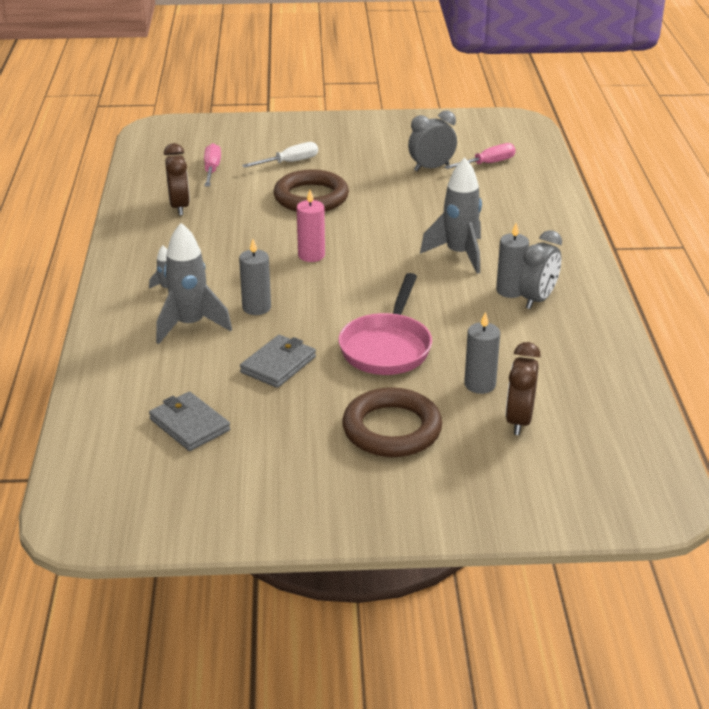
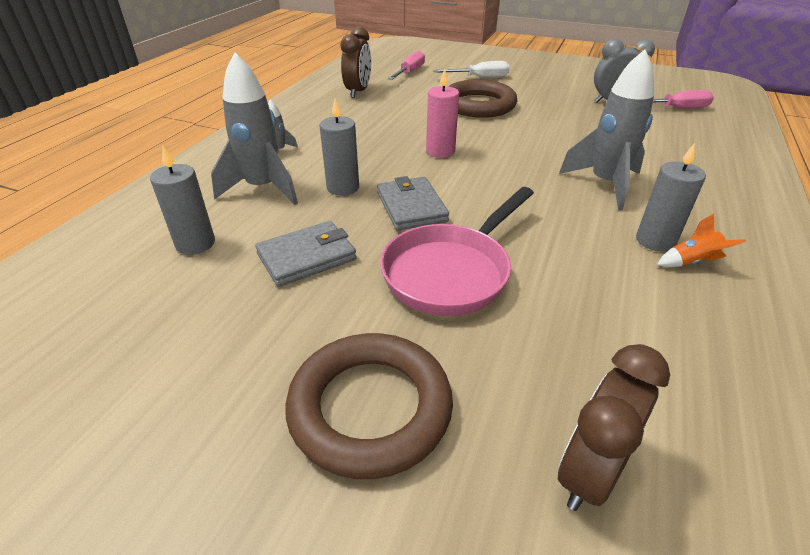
camera: 25 degrees right, 5 degrees up
grey wallet [149,391,230,451] -> grey wallet moved to [377,176,449,231]
grey candle [464,311,500,394] -> grey candle moved to [150,146,215,255]
grey clock [519,230,562,309] -> orange rocket [657,214,746,267]

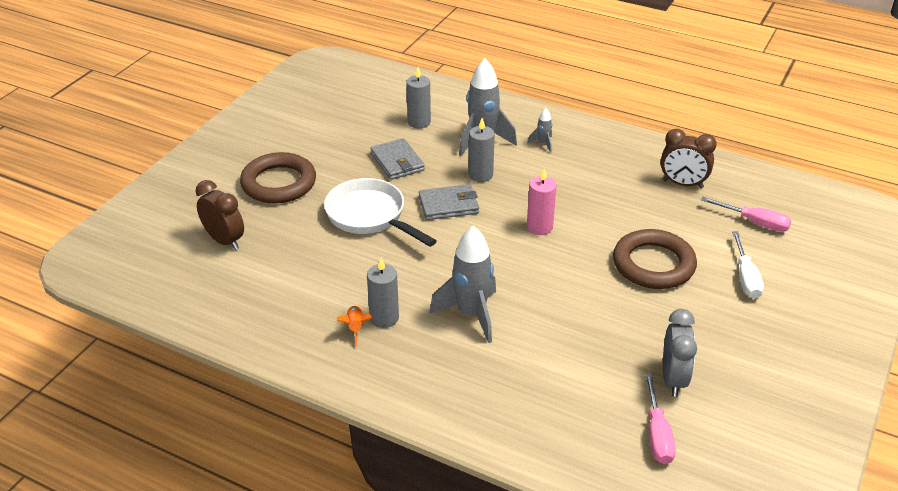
camera: 95 degrees right, 0 degrees up
pink pan [380,187,534,316] -> white pan [324,178,437,247]

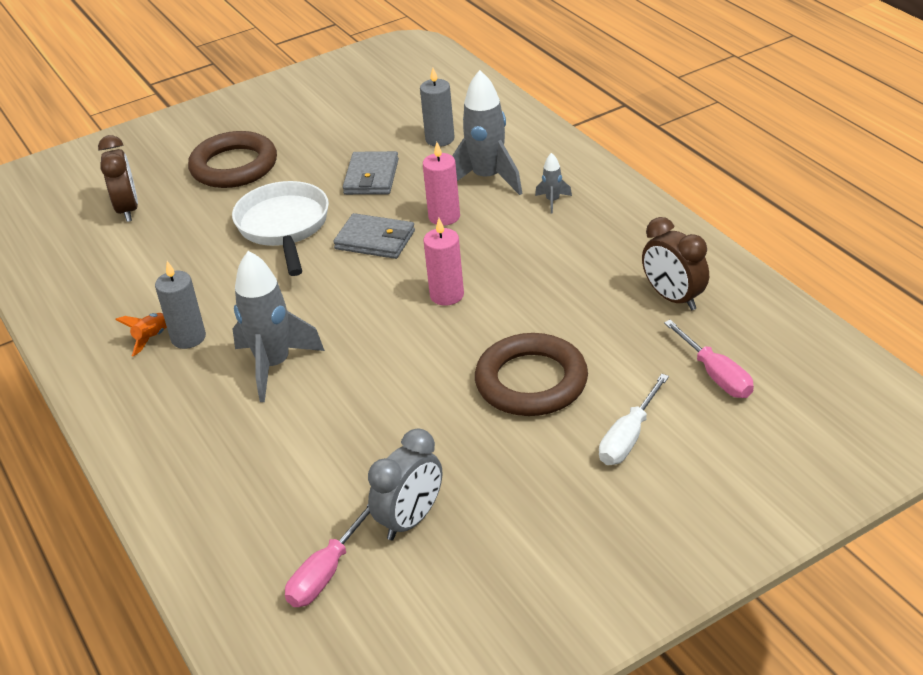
camera: 35 degrees right, 0 degrees up
grey candle [468,118,495,182] -> pink candle [423,142,460,226]

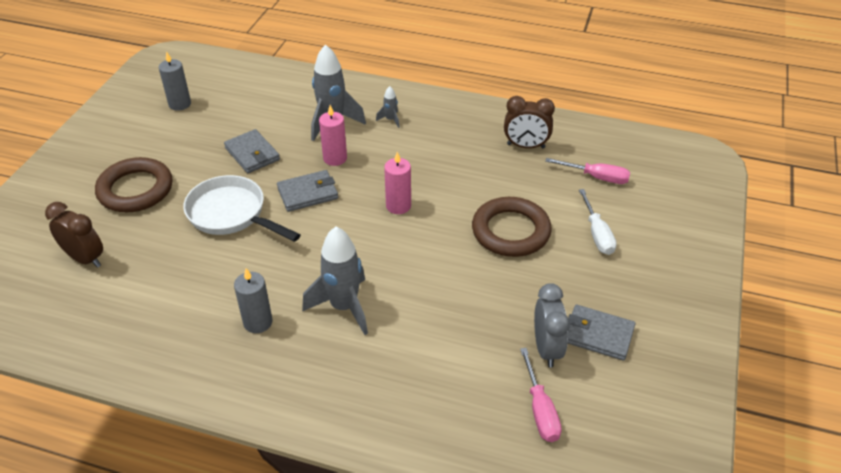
camera: 45 degrees left, 5 degrees up
orange rocket [115,313,167,356] -> none
grey candle [420,68,455,147] -> grey candle moved to [159,51,191,111]
none -> grey wallet [568,304,635,361]

